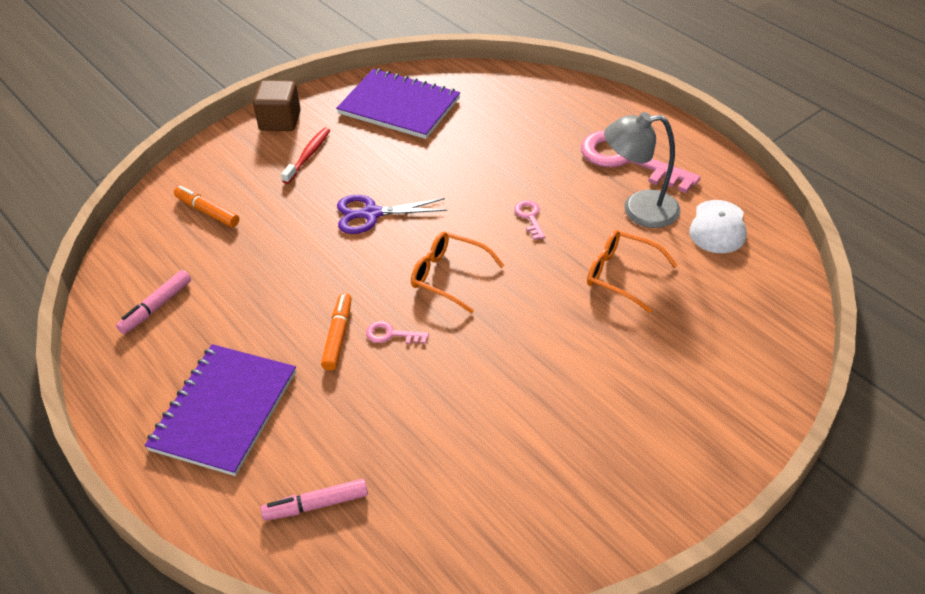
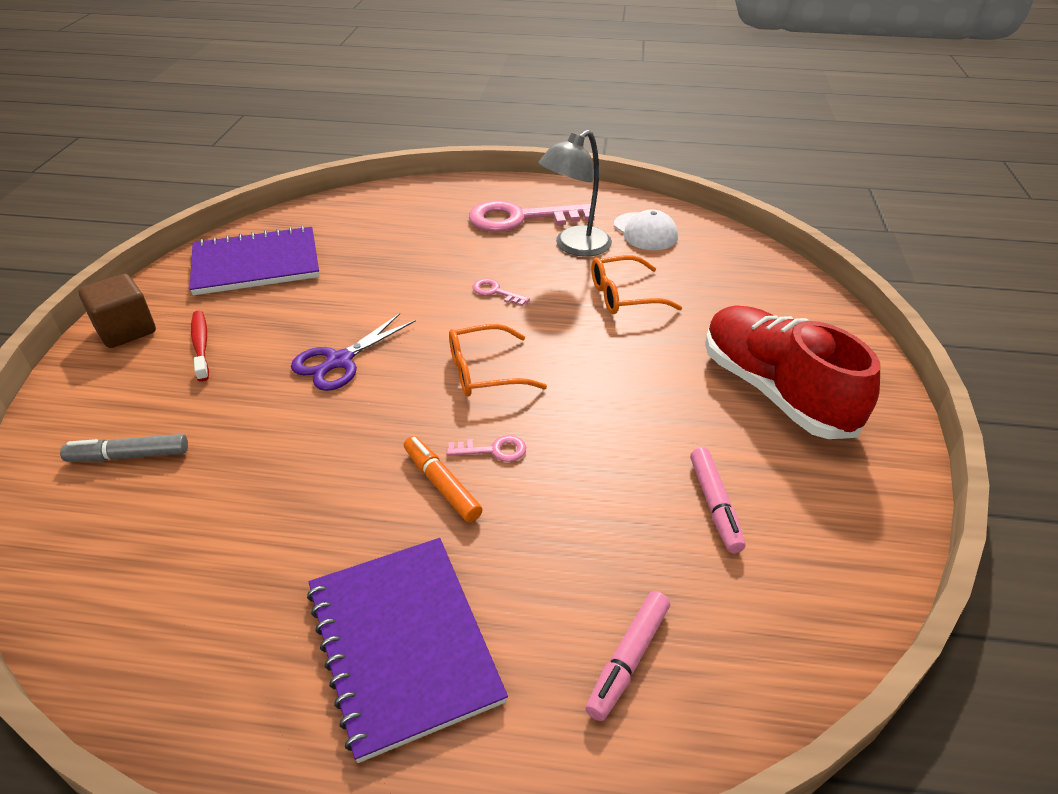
camera: 45 degrees left, 5 degrees down
pink marker [116,270,191,334] -> pink marker moved to [690,447,746,553]
orange marker [174,186,239,227] -> grey marker [60,434,188,462]
pink key [366,321,429,344] -> pink key turned 150 degrees counterclockwise [447,435,526,462]
none -> red shoe [705,305,880,439]

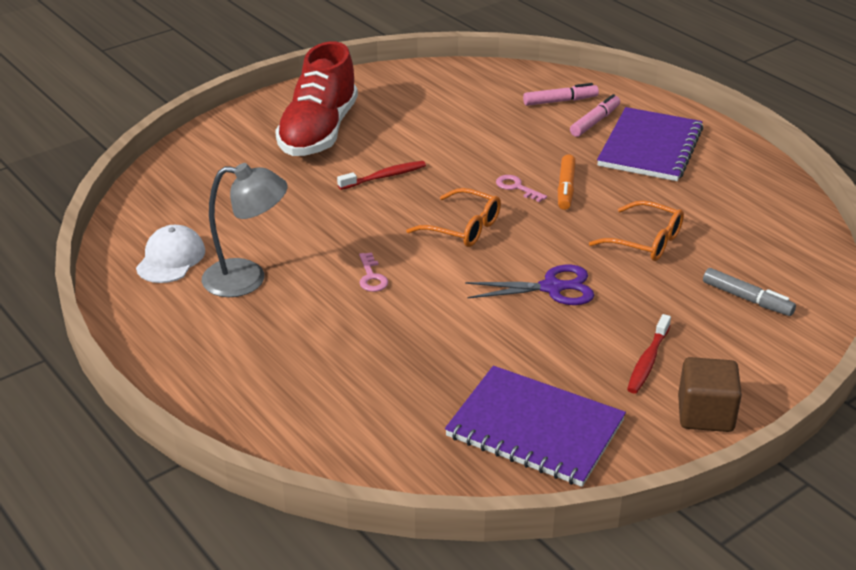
camera: 135 degrees left, 5 degrees down
pink key [469,200,595,232] -> none
orange glasses [591,255,682,314] -> orange glasses moved to [589,200,684,261]
pink marker [690,447,746,553] -> pink marker moved to [570,94,620,137]
none -> red toothbrush [337,161,426,190]

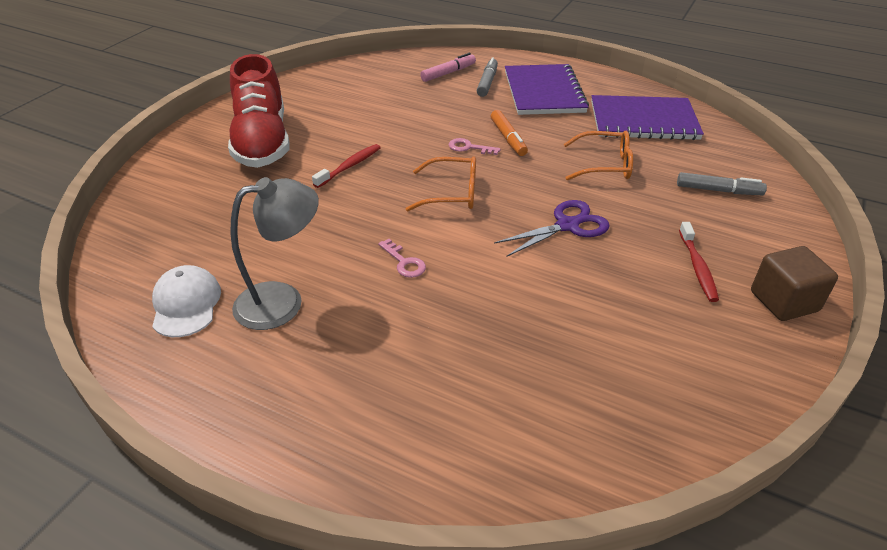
camera: 25 degrees left, 5 degrees up
purple notebook [445,366,626,487] -> purple notebook moved to [591,95,704,140]
pink marker [570,94,620,137] -> grey marker [477,57,498,97]

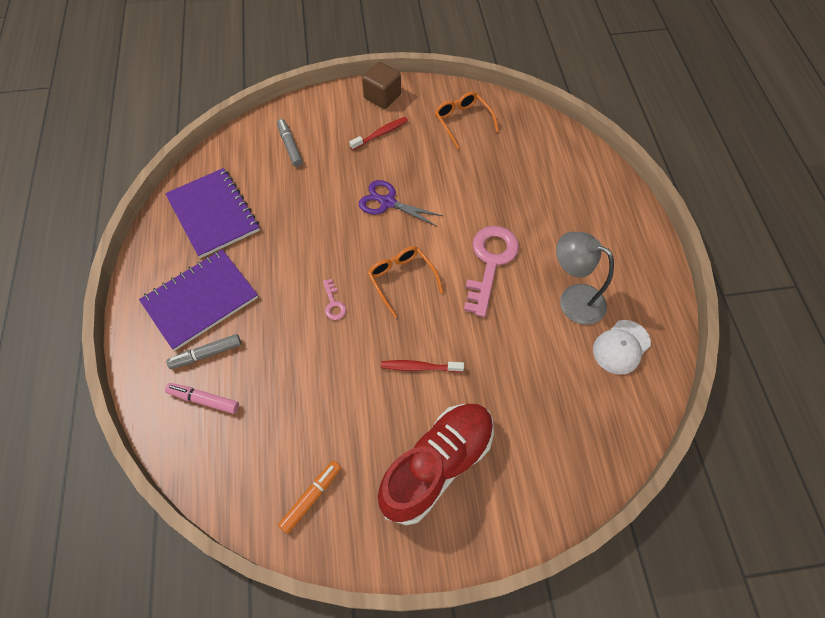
camera: 125 degrees left, 20 degrees up
pink key [378,239,426,278] -> pink key [464,226,519,317], size x2.31
orange marker [491,110,528,156] -> orange marker moved to [278,461,341,534]
orange glasses [564,131,633,181] -> orange glasses moved to [435,92,499,149]

